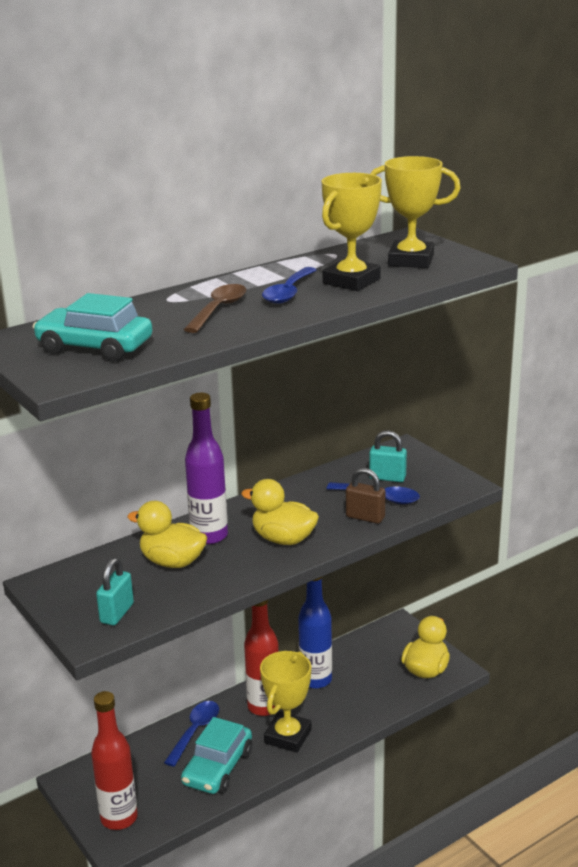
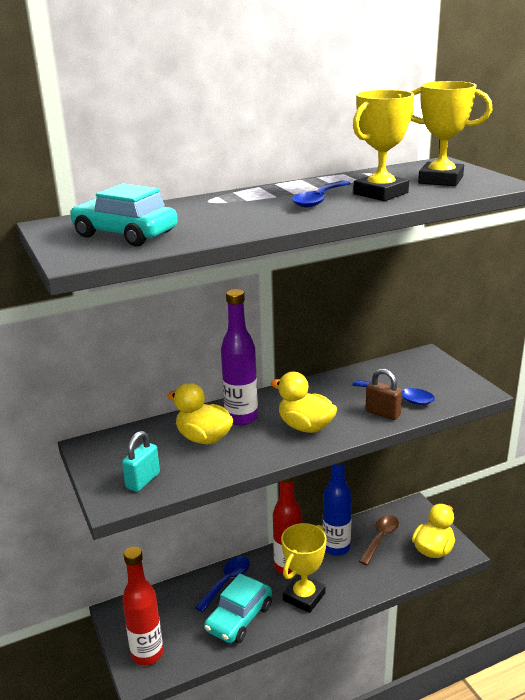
camera: 10 degrees right, 0 degrees up
brown spoon [183,284,246,333] -> brown spoon moved to [359,515,399,566]
turquoise padlock [369,430,407,482] -> none

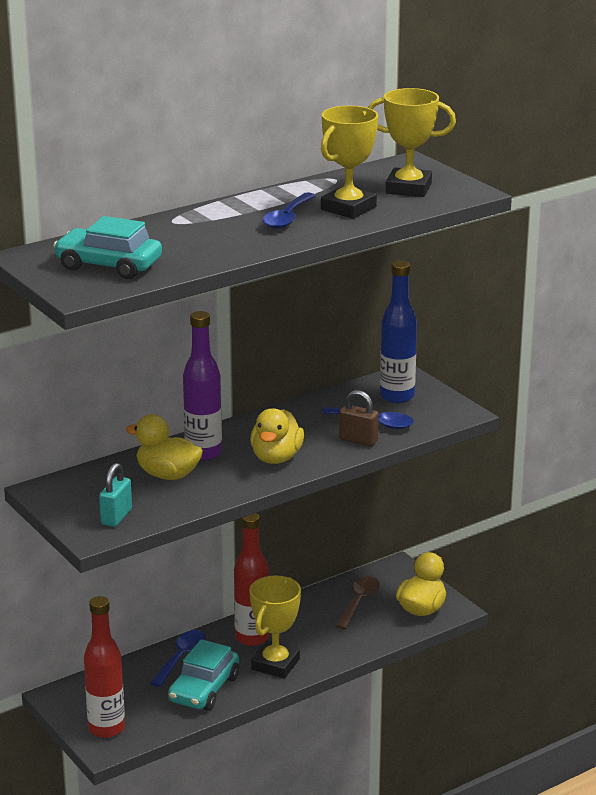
camera: 10 degrees left, 0 degrees up
yellow duck [271,372,337,433] -> yellow duck turned 105 degrees counterclockwise [250,408,304,464]
blue bottle [323,461,352,556] -> blue bottle moved to [380,261,417,403]

